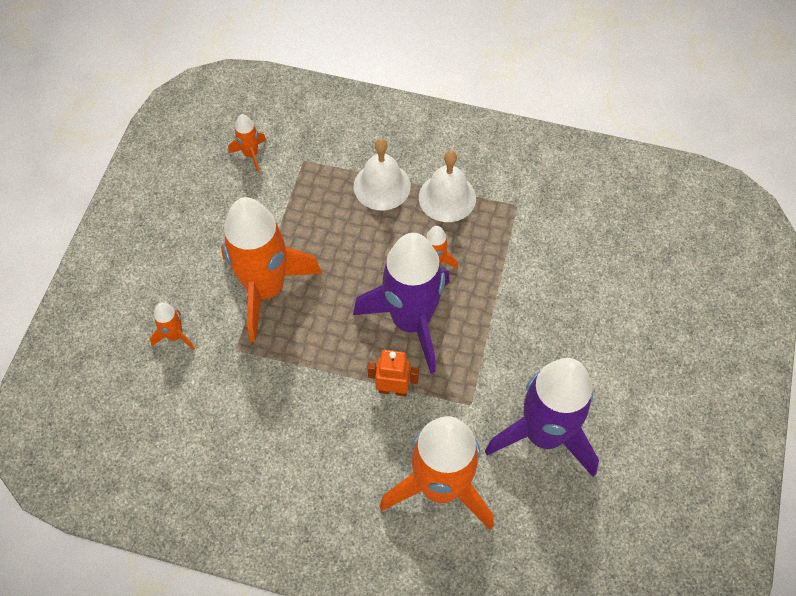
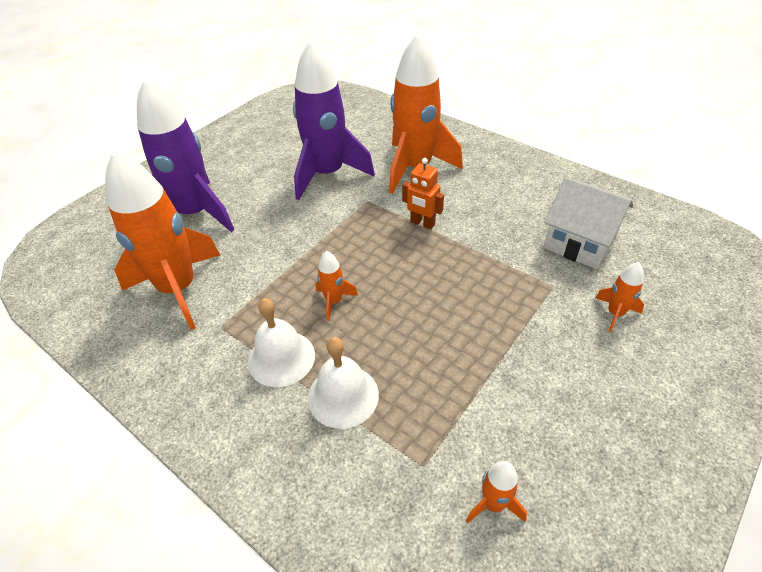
camera: 155 degrees left, 15 degrees down
orange rocket [221,197,322,342] -> orange rocket moved to [105,150,220,330]
purple rocket [353,233,450,373] -> purple rocket moved to [137,78,234,232]
none -> white house [544,177,633,269]

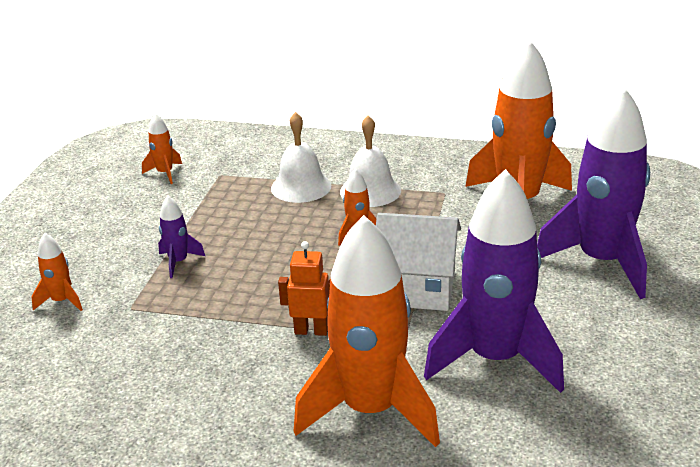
camera: 155 degrees right, 15 degrees down
white house [544,177,633,269] -> white house moved to [376,213,461,311]
none -> purple rocket [158,196,205,278]

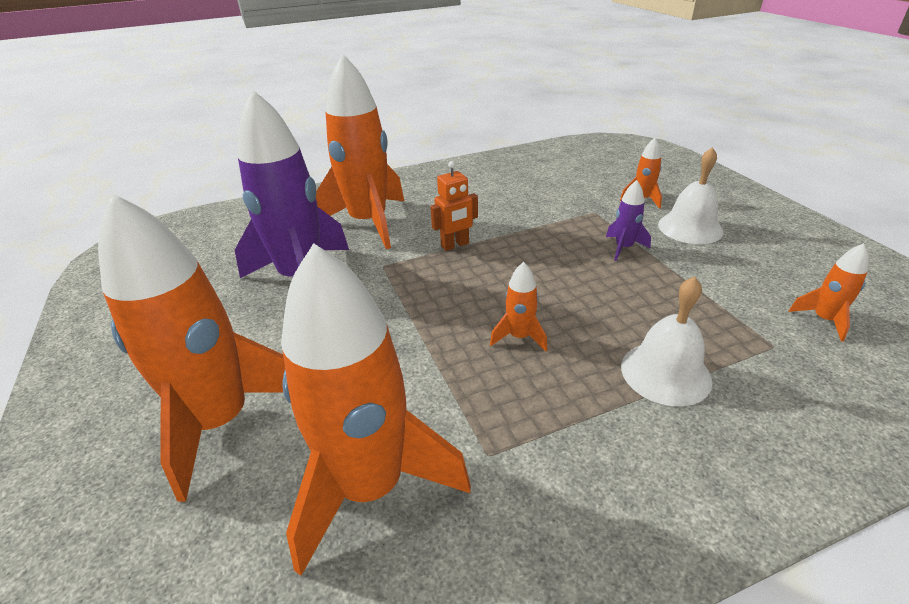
camera: 145 degrees right, 5 degrees up
white bell [340,115,401,207] -> white bell moved to [658,147,723,244]
white house [376,213,461,311] -> none
purple rocket [537,86,650,299] -> orange rocket [98,193,285,502]

